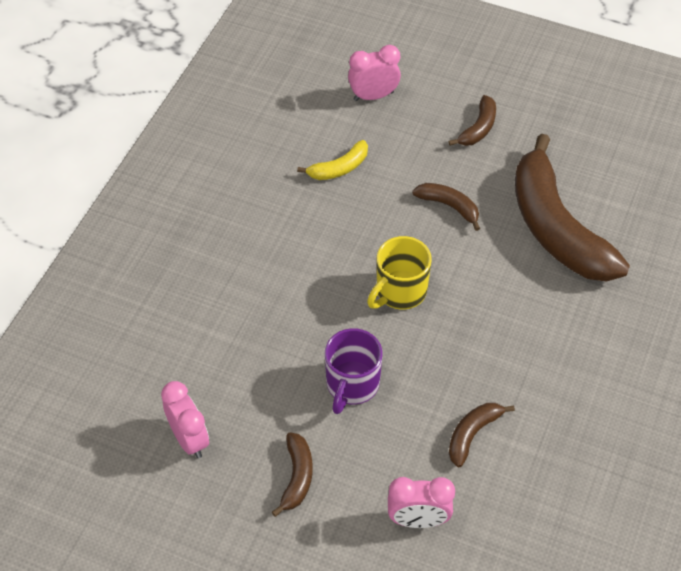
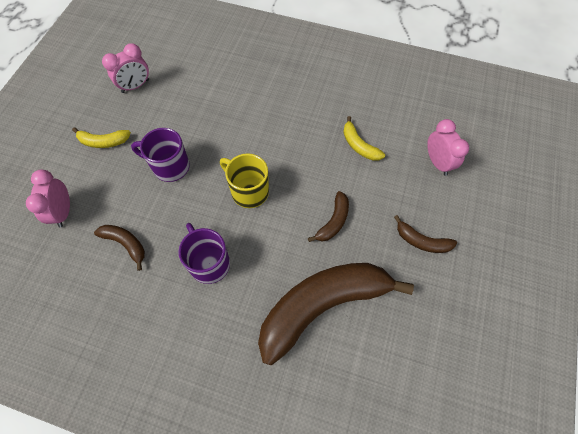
camera: 85 degrees right, 10 degrees up
brown banana [272,432,312,517] -> yellow banana [72,127,131,148]
none -> purple mug [178,223,230,284]

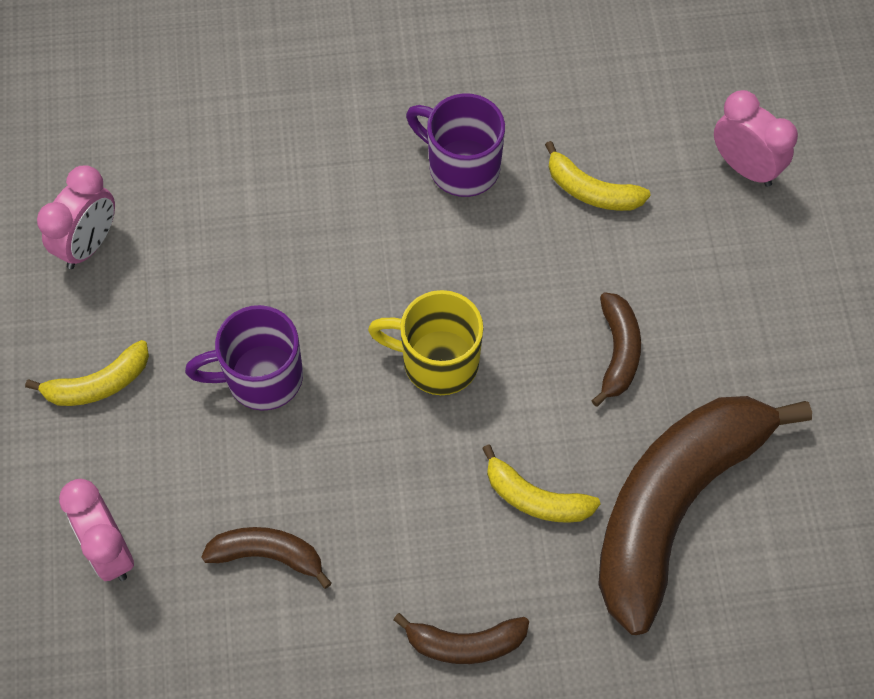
camera: 25 degrees left, 0 degrees up
purple mug [178,223,230,284] -> purple mug moved to [406,93,505,197]
brown banana [394,215,457,253] -> brown banana moved to [393,613,529,664]
none -> yellow banana [482,444,601,523]

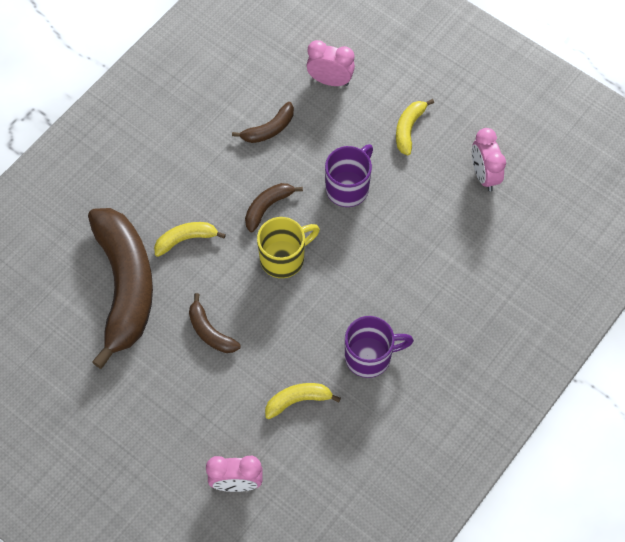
camera: 135 degrees right, 0 degrees up
brown banana [393,613,529,664] -> brown banana moved to [245,183,303,232]

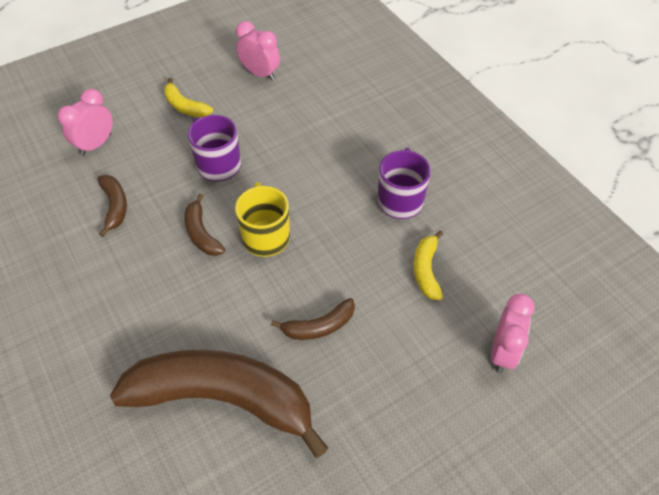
camera: 70 degrees left, 10 degrees down
yellow banana [154,222,226,257] -> none
pink clock [472,128,506,191] -> pink clock turned 150 degrees counterclockwise [236,21,280,81]

